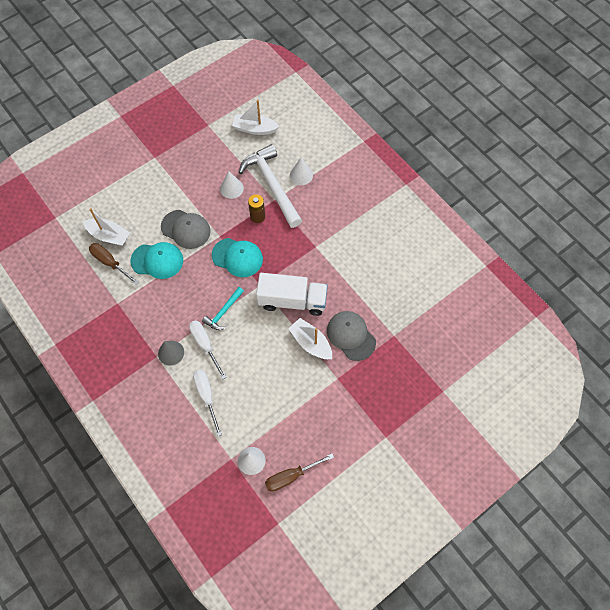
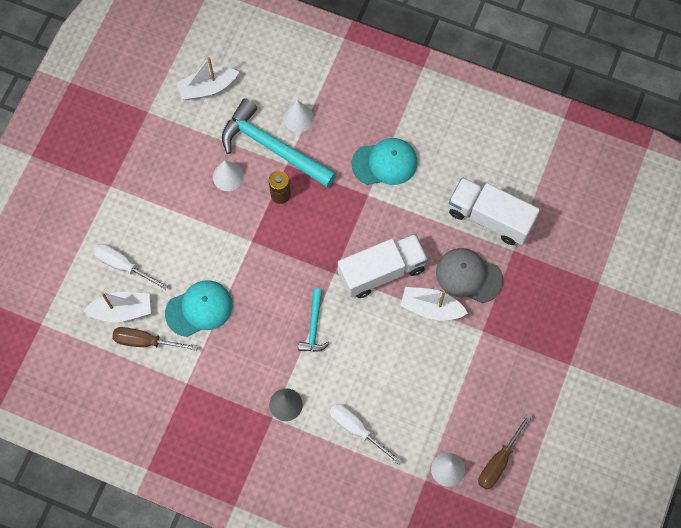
camera: 30 degrees left, 5 degrees up
grey cap [161,210,211,249] -> none
white screwdriver [189,320,227,379] -> white screwdriver moved to [93,244,168,290]
turquoise cap [212,238,263,277] -> turquoise cap moved to [352,138,418,185]
white hammer [239,144,302,228] -> turquoise hammer [222,98,337,188]
none -> white truck [449,177,540,245]

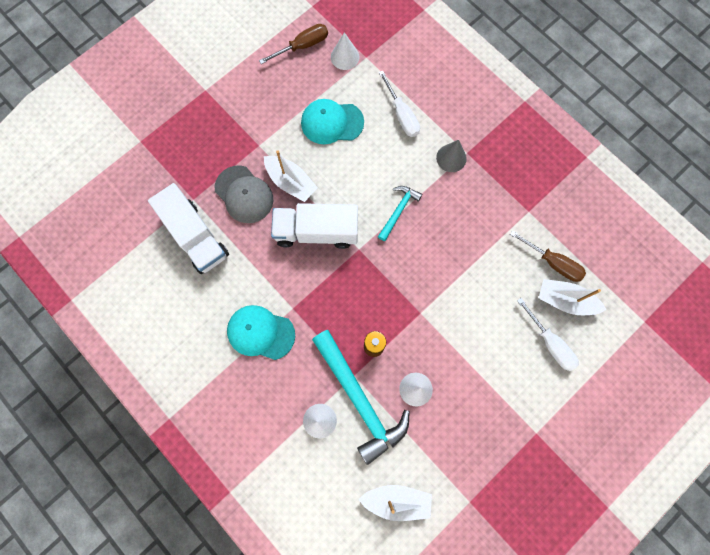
camera: 155 degrees left, 5 degrees up
turquoise cap [165,280,233,337] -> turquoise cap moved to [301,99,364,144]

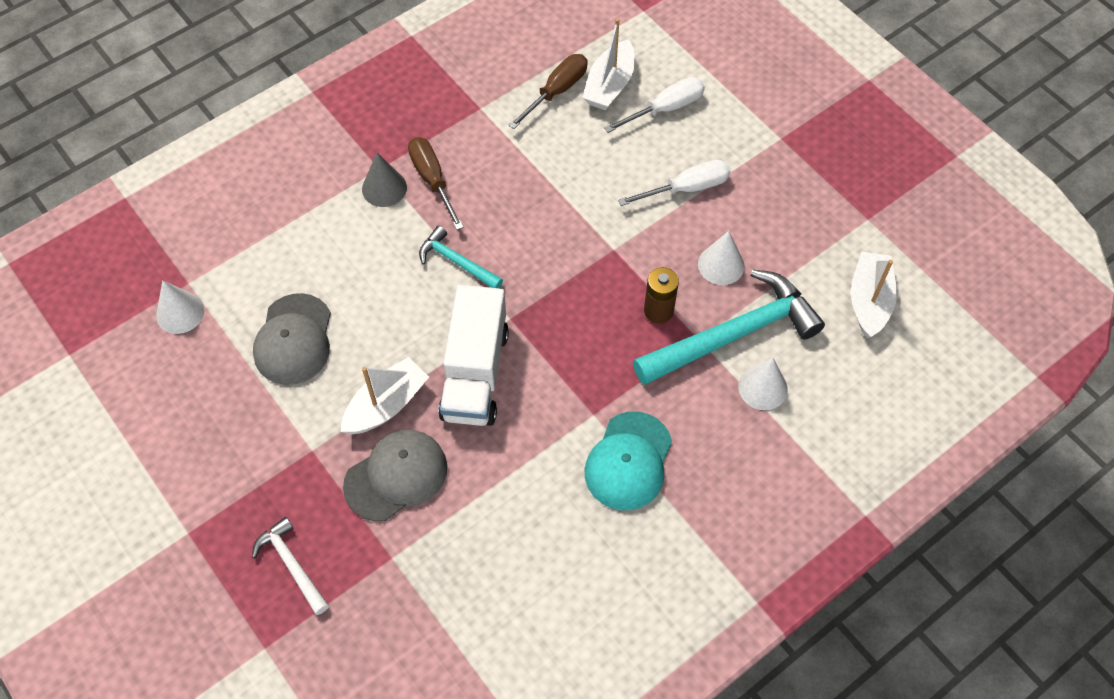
camera: 85 degrees left, 15 degrees down
white truck [148,183,229,274] -> none
brown screwdriver [259,24,328,64] -> brown screwdriver moved to [408,137,464,230]
turquoise cap [301,99,364,144] -> grey cap [253,293,331,385]
white screwdriver [379,71,420,137] -> white screwdriver moved to [618,160,730,206]
none -> white hammer [252,517,329,615]

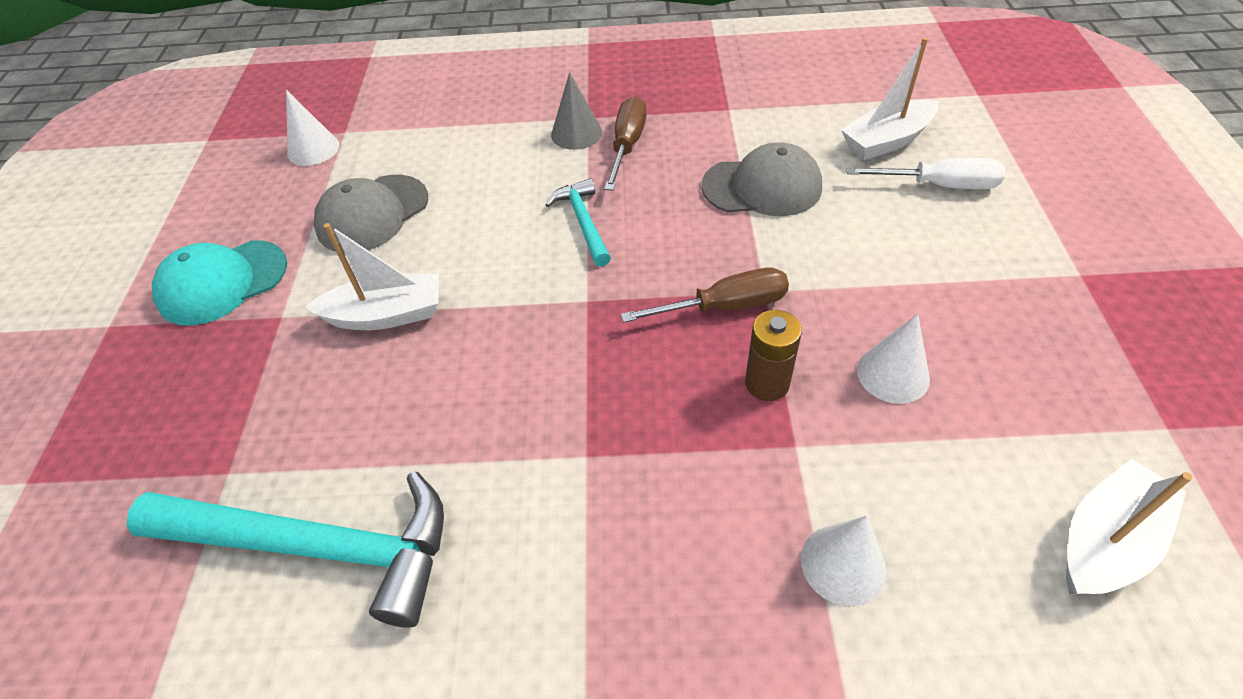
camera: 40 degrees right, 10 degrees down
white hammer [252,517,329,615] -> none
grey cap [343,430,447,521] -> grey cap moved to [701,142,822,216]
white truck [438,285,509,426] -> none
brown screwdriver [508,54,588,129] -> brown screwdriver moved to [621,268,789,323]
turquoise cap [585,411,672,510] -> turquoise cap moved to [152,240,287,326]
white screwdriver [618,160,730,206] -> none
turquoise hammer [633,269,825,385] -> turquoise hammer moved to [126,471,444,628]

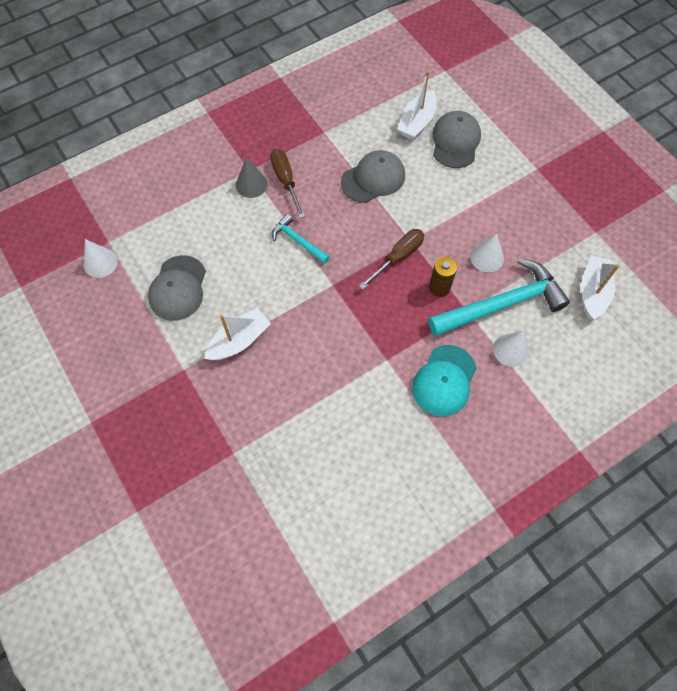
camera: 35 degrees left, 15 degrees up
turquoise hammer [126,471,444,628] -> turquoise hammer moved to [428,258,570,336]
turquoise cap [152,240,287,326] -> turquoise cap moved to [412,345,477,416]
white screwdriver [846,158,1005,189] -> grey cap [432,111,481,168]

